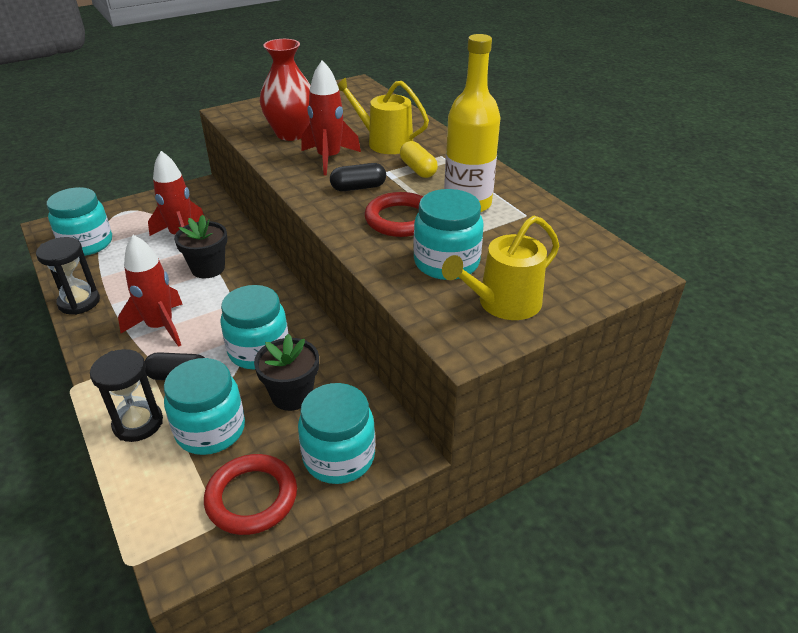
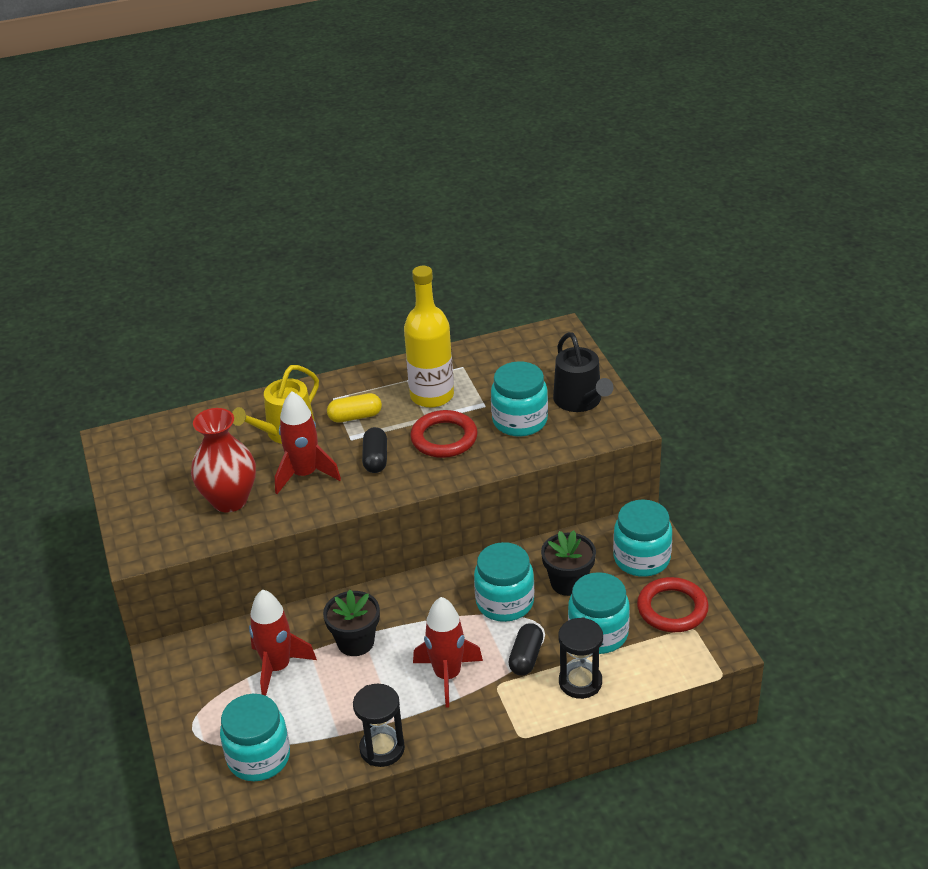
camera: 75 degrees left, 0 degrees up
yellow watering can [442,216,559,320] -> black watering can [553,332,613,412]

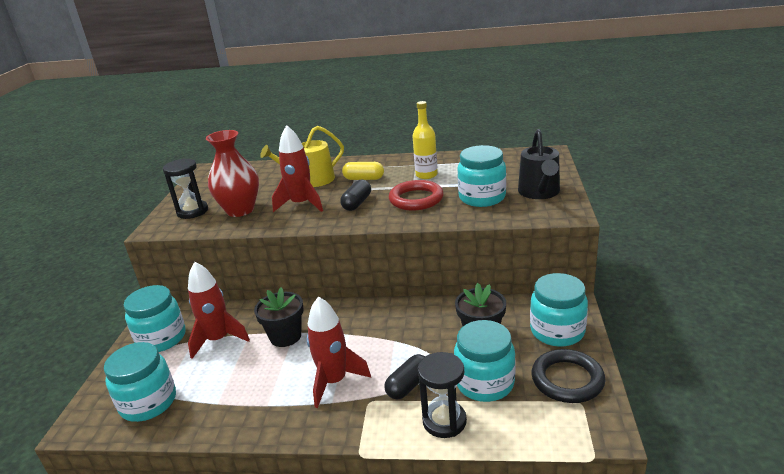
camera: 25 degrees right, 10 degrees down
black hourglass [353,684,405,767] -> black hourglass moved to [163,158,208,219]
yellow bottle [404,266,454,408] -> yellow bottle [412,101,438,179], size x0.64
turquoise jar [474,542,534,622] -> turquoise jar moved to [124,285,186,352]
red ring [637,577,709,632] -> black ring [531,349,605,403]

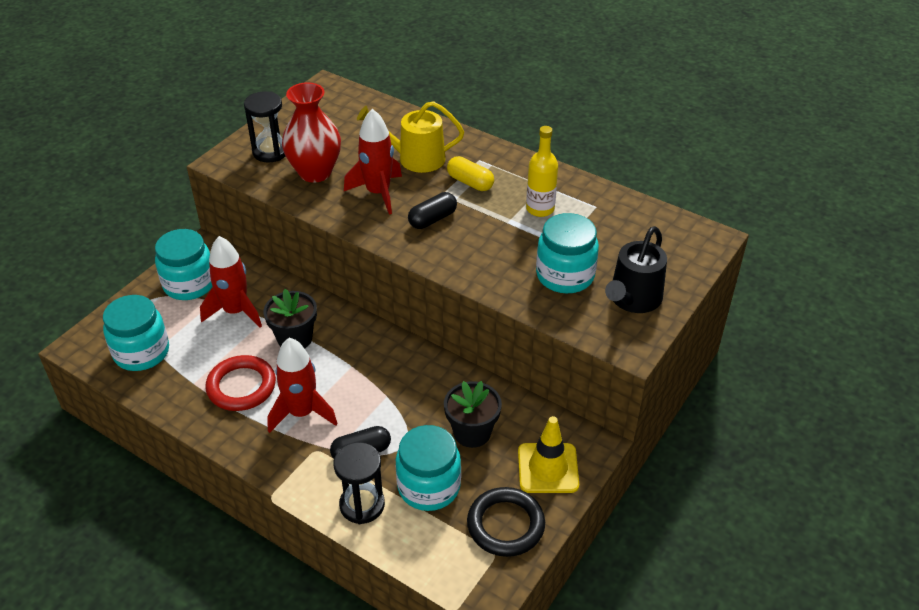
camera: 25 degrees right, 15 degrees up
red ring [389,180,444,211] -> red ring moved to [206,355,276,411]
turquoise jar [530,273,588,347] -> yellow traffic cone [518,416,579,493]

